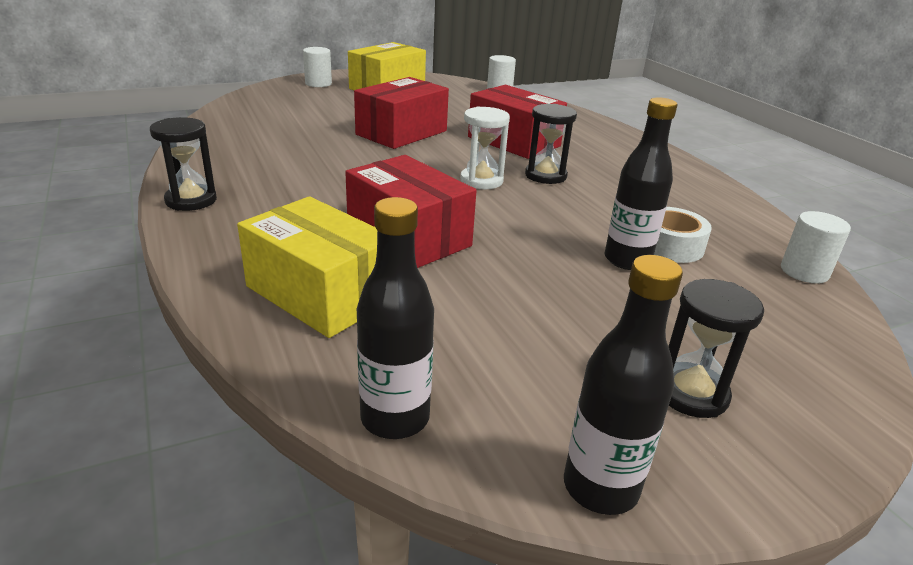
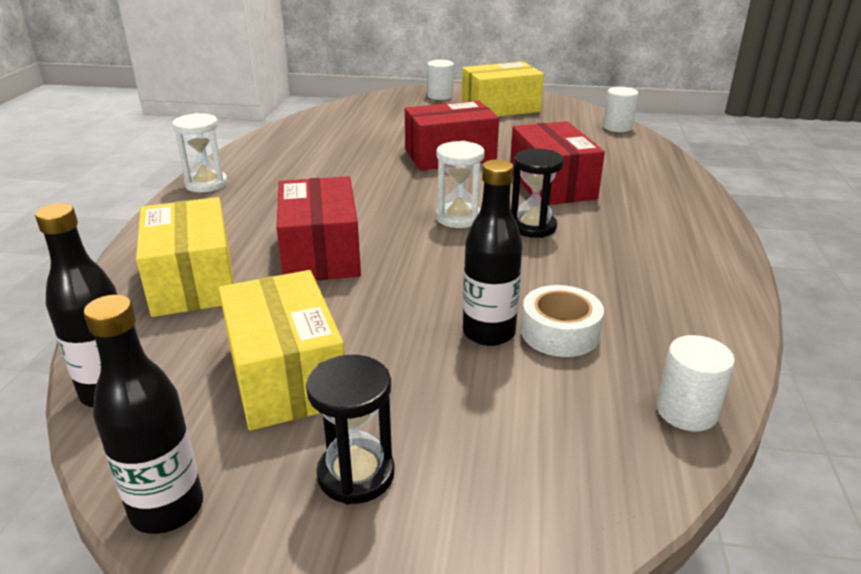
camera: 35 degrees right, 0 degrees up
black hourglass [150,117,217,211] -> white hourglass [172,113,228,192]
none -> yellow box [219,270,345,431]

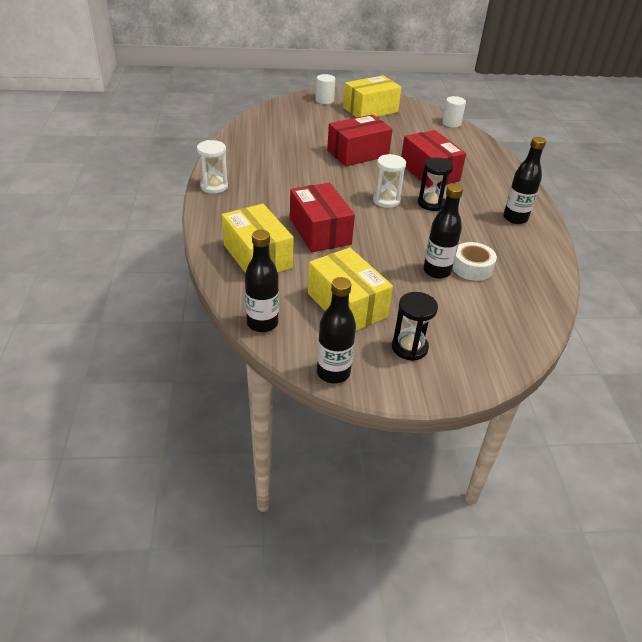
camera: 15 degrees left, 10 degrees up
white cylinder [657,335,735,431] -> none
none -> black bottle [503,137,546,224]

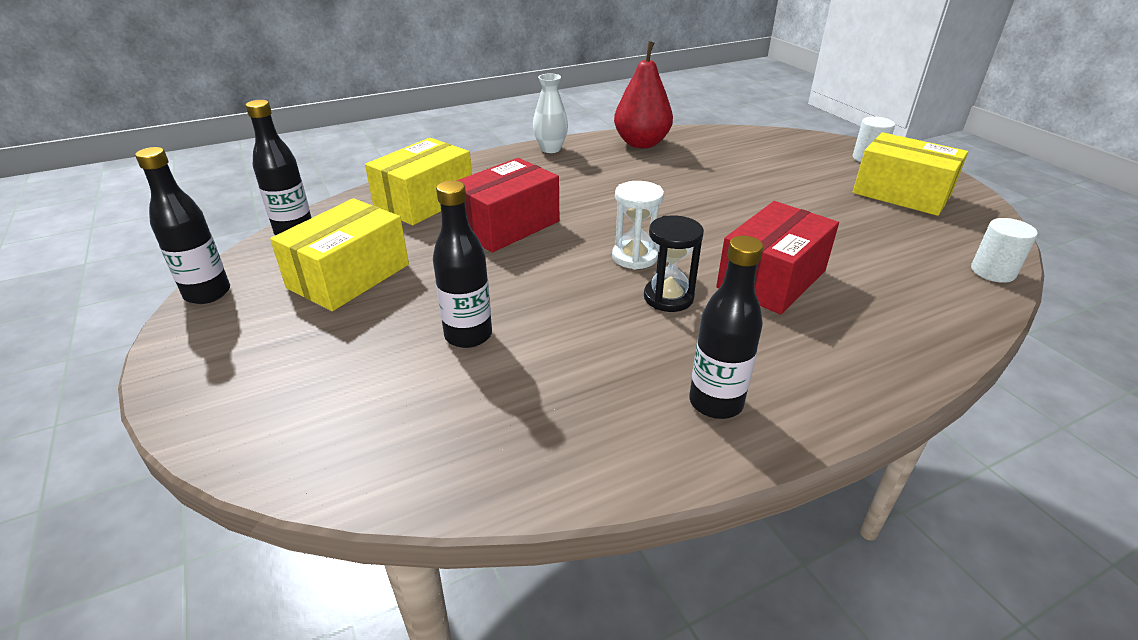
camera: 70 degrees right, 5 degrees down
white hourglass [197,140,228,194] -> white vase [533,74,568,153]
red box [327,114,393,166] -> none
black hourglass [392,292,438,361] -> none
white tape [452,242,497,281] -> none
none -> red pear [614,41,673,148]

